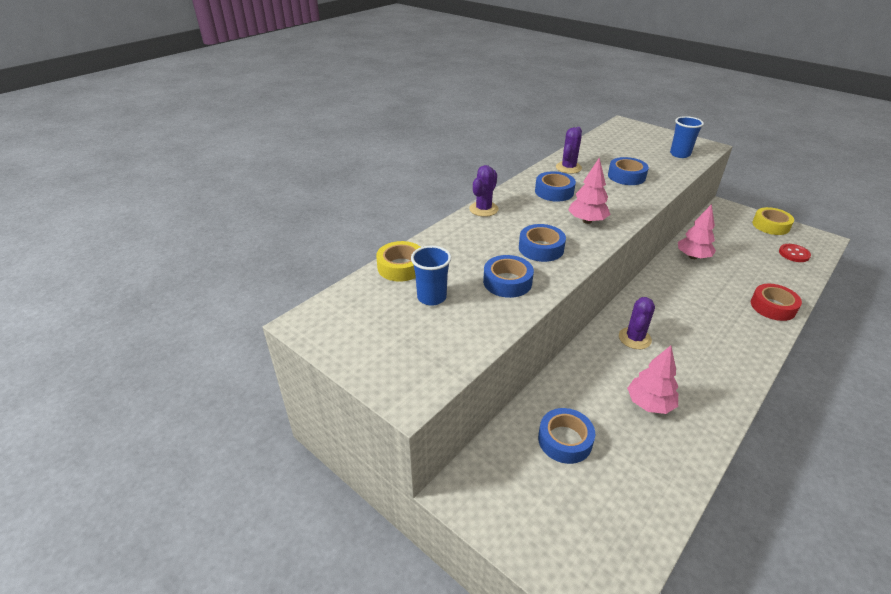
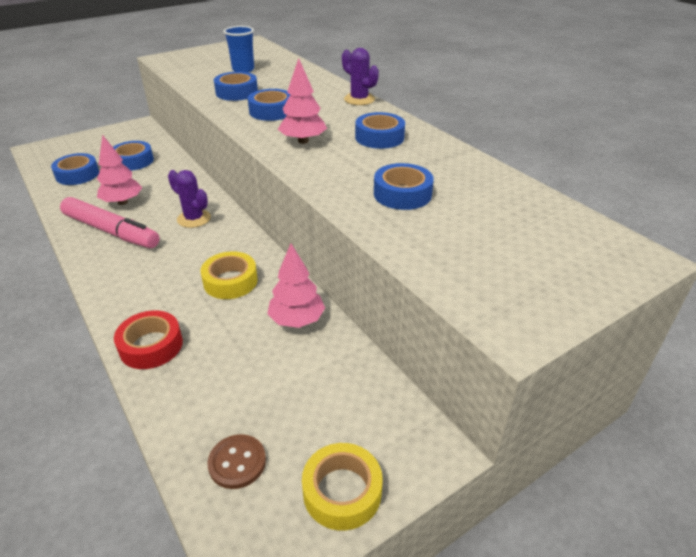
camera: 105 degrees right, 0 degrees up
yellow tape [376,241,421,282] -> yellow tape moved to [201,251,258,299]
purple cactus [556,127,582,174] -> none
blue cup [670,116,704,158] -> none
red button [779,244,811,262] -> brown button [207,434,266,489]
none -> blue tape [51,153,99,185]
none -> pink marker [60,197,160,248]

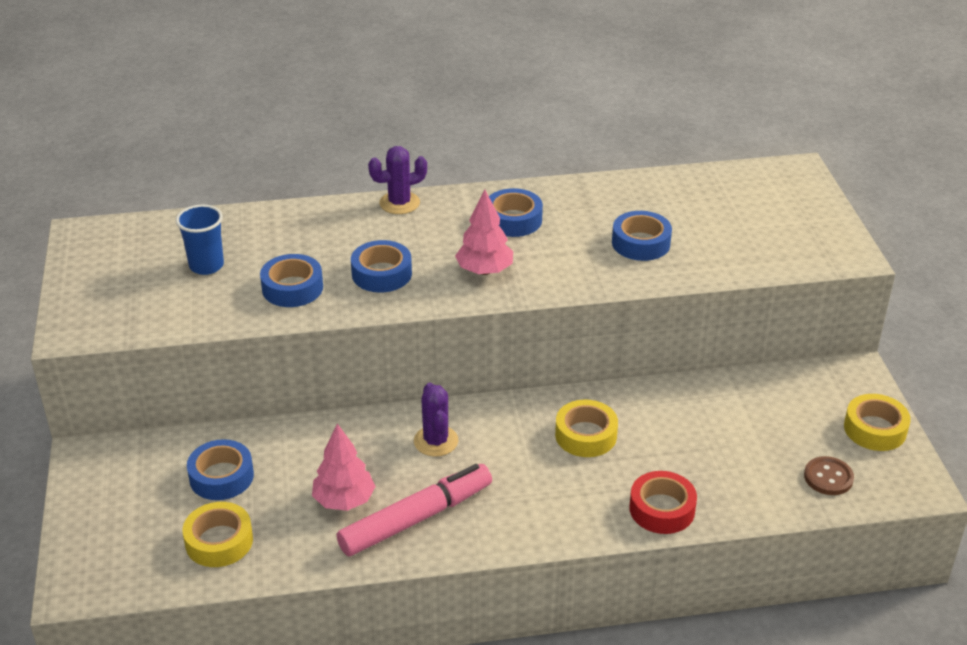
camera: 65 degrees left, 0 degrees up
blue tape [51,153,99,185] -> yellow tape [182,502,253,567]
purple cactus [168,170,211,228] -> purple cactus turned 75 degrees counterclockwise [414,383,459,457]
pink tree [267,244,325,328] -> none

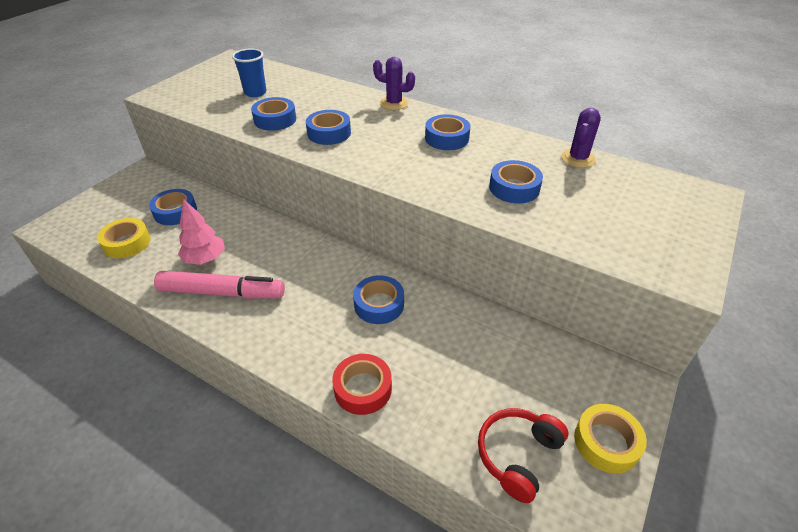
camera: 40 degrees right, 5 degrees up
purple cactus [414,383,459,457] -> purple cactus moved to [561,108,601,168]
pink tree [455,190,513,275] -> none
yellow tape [555,400,618,457] -> blue tape [353,275,404,324]
brown button [804,456,854,495] -> red headphones [478,408,568,503]

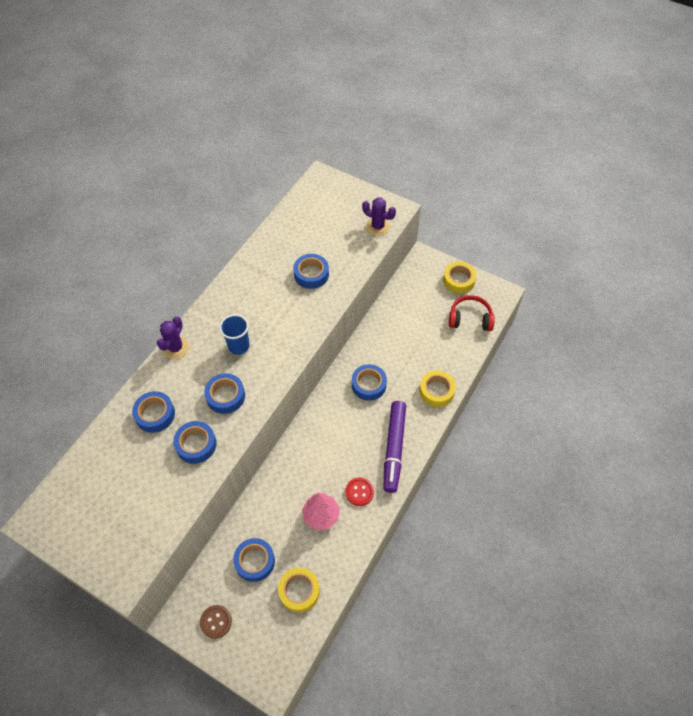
camera: 90 degrees left, 15 degrees up
pink marker [154,271,285,299] -> red button [345,477,374,506]
blue cup [232,49,266,97] -> blue cup moved to [219,314,250,355]
red tape [332,354,392,415] -> yellow tape [419,370,456,407]
blue tape [425,114,470,150] -> blue tape moved to [132,391,175,433]
red headphones [478,408,568,503] -> red headphones turned 150 degrees clockwise [449,295,495,331]
purple cactus [561,108,601,168] -> purple cactus moved to [362,197,396,236]
none -> brown button [200,605,232,639]
none -> purple marker [383,401,406,493]

